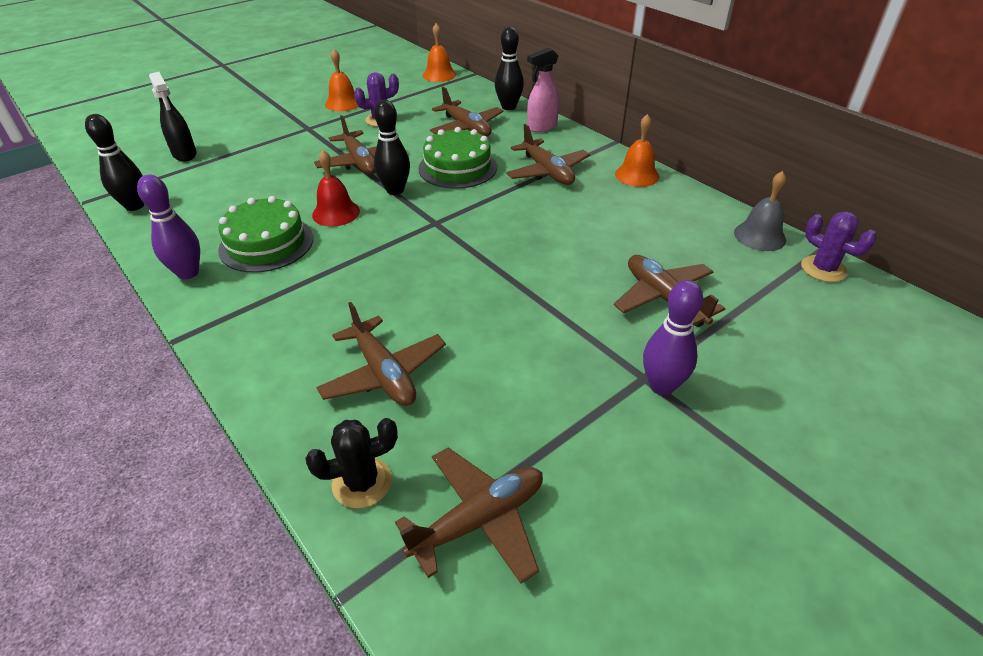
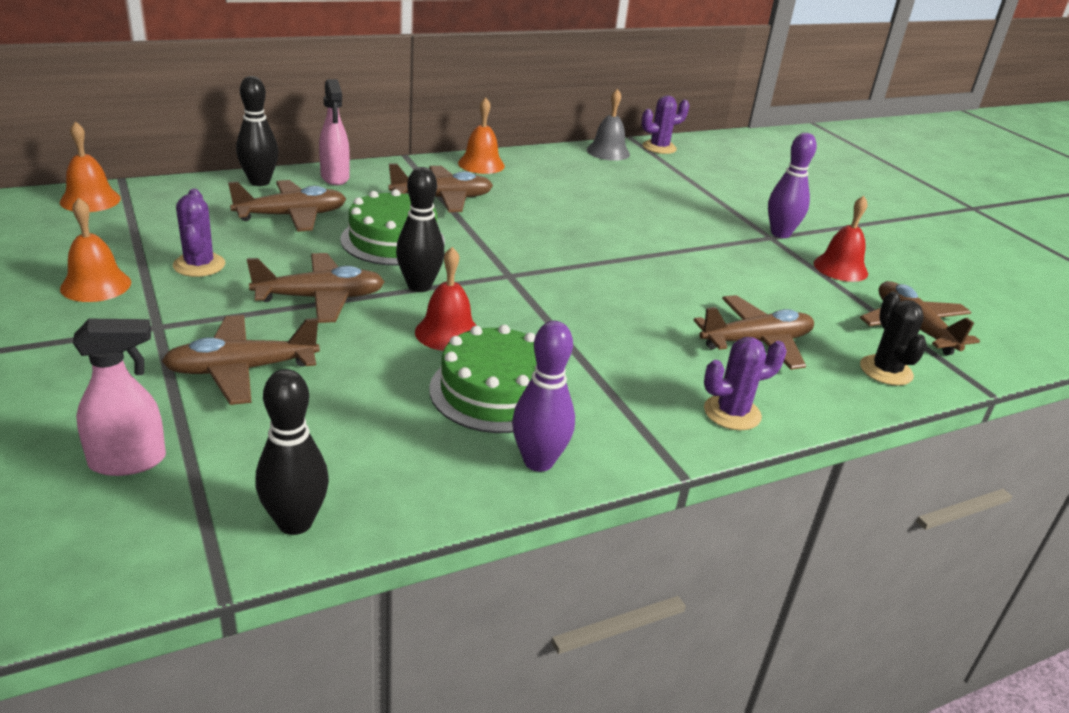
camera: 80 degrees left, 10 degrees down
black spray bottle [149,72,197,162] -> pink spray bottle [73,319,166,476]
brown plane [614,255,725,327] -> brown plane moved to [162,315,320,405]
none -> purple cactus [704,337,786,430]
none -> red bell [814,196,868,282]

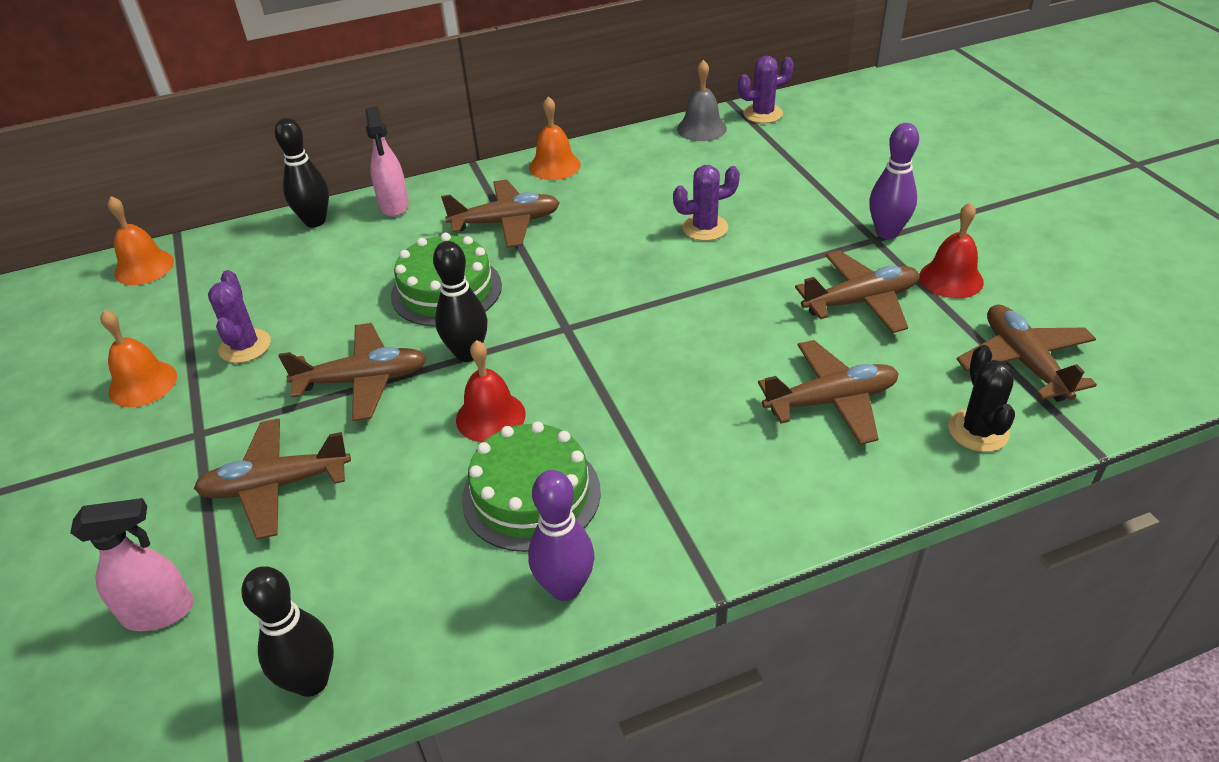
camera: 10 degrees right, 10 degrees up
brown plane [228,180,346,232] -> brown plane moved to [795,251,919,333]
purple cactus [704,337,786,430] -> purple cactus moved to [673,165,740,241]

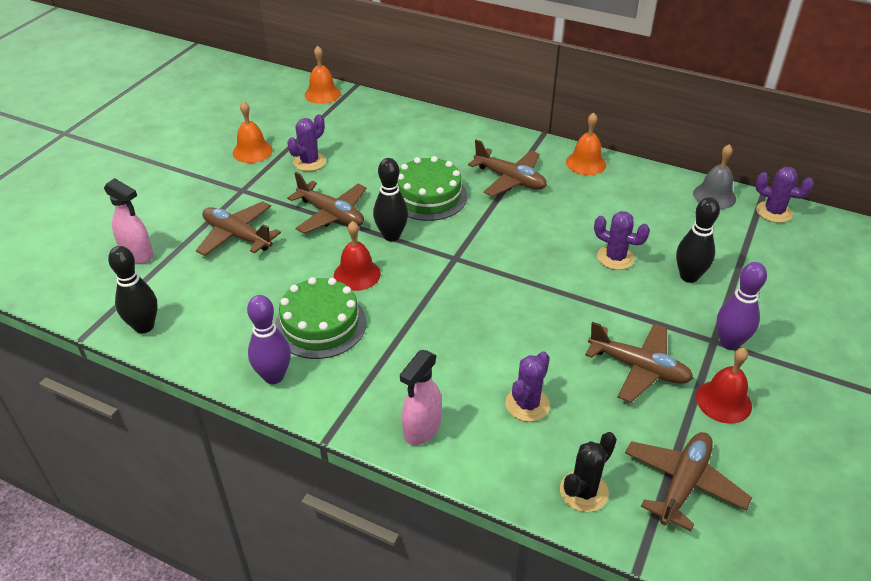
camera: 45 degrees right, 0 degrees up
black bowling pin [275,118,329,227] -> black bowling pin moved to [676,197,720,283]
pink spray bottle [365,106,409,217] -> pink spray bottle moved to [400,350,442,445]
brown plane [758,340,899,445] -> purple cactus [506,352,550,422]

